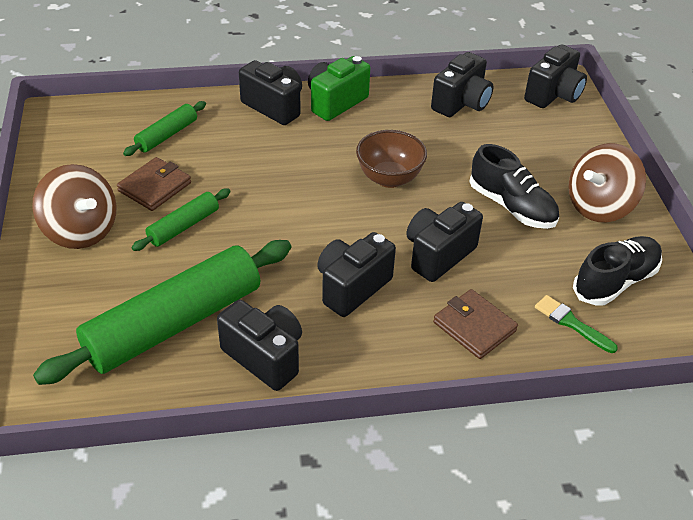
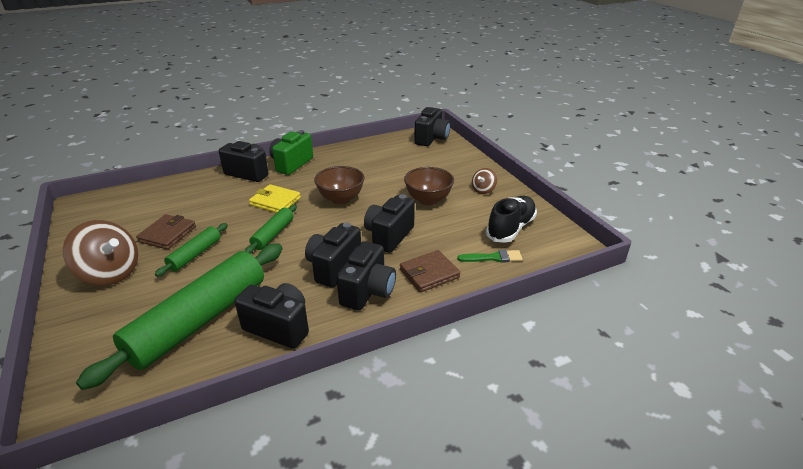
camera: 15 degrees left, 10 degrees down
green rolling pin [123,101,206,156] -> green rolling pin moved to [245,205,297,254]
black camera [431,52,493,117] -> black camera moved to [337,241,396,311]
brown wallet [433,289,518,359] -> brown wallet turned 60 degrees counterclockwise [400,250,460,293]
black shoe [470,144,559,229] -> brown bowl [404,167,454,205]
green brush [535,295,618,353] -> green brush turned 150 degrees clockwise [457,250,523,263]
brown spinning top [568,143,646,222] -> brown spinning top [472,168,497,194], size x0.51
none -> yellow wallet [249,184,301,213]

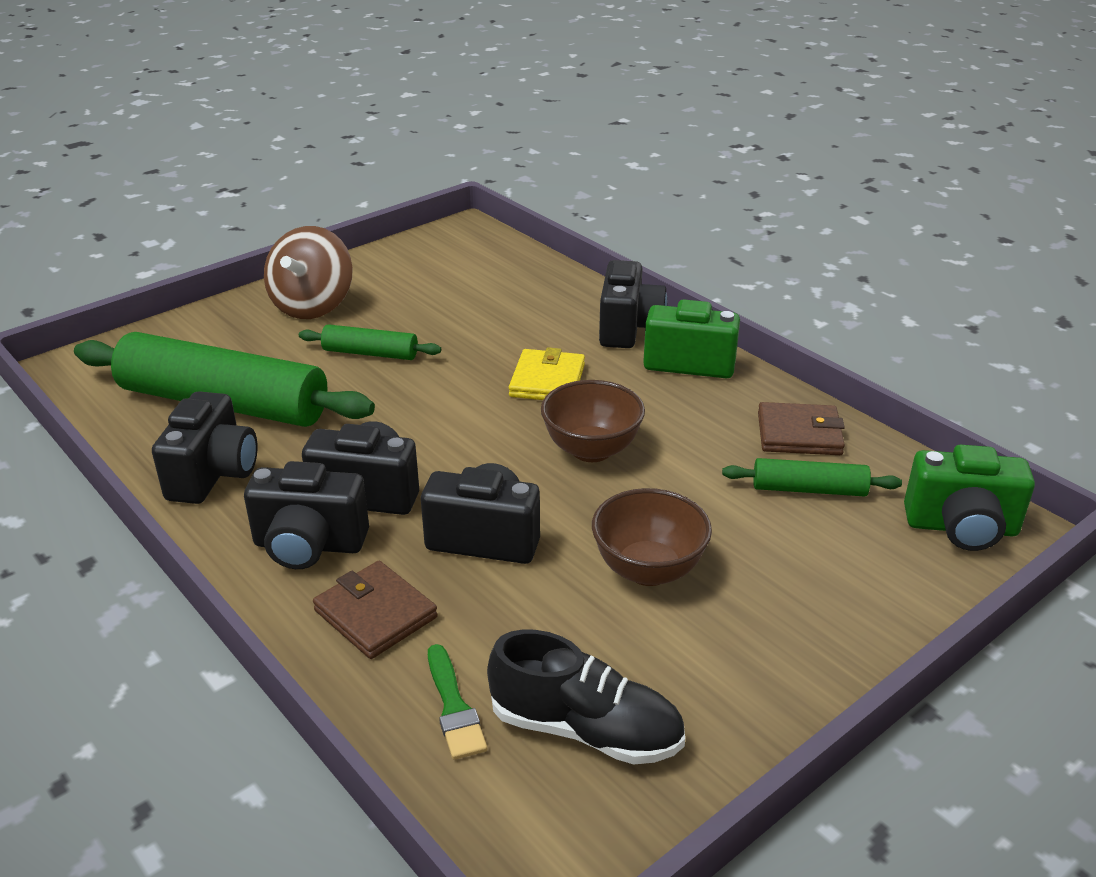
camera: 75 degrees right, 0 degrees up
brown wallet [136,214,196,250] -> brown wallet moved to [758,402,845,455]
green rolling pin [245,205,297,254] -> green rolling pin moved to [722,458,902,496]
black camera [414,107,450,146] -> green camera [904,445,1035,551]
brown spinning top [472,168,497,194] -> none

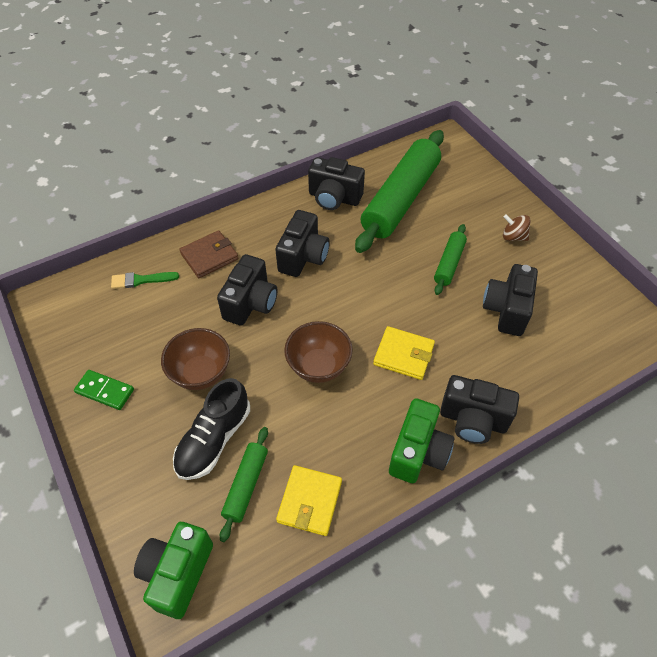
camera: 100 degrees right, 20 degrees up
black camera [244,461,369,569] -> black camera moved to [483,264,538,336]
brown spinning top [264,226,353,319] -> brown spinning top [503,214,531,241], size x0.51
black shoe [487,630,685,764] -> black shoe moved to [173,378,250,480]
brown wallet [758,402,845,455] -> yellow wallet [276,465,342,536]
none -> green domino [74,370,134,410]

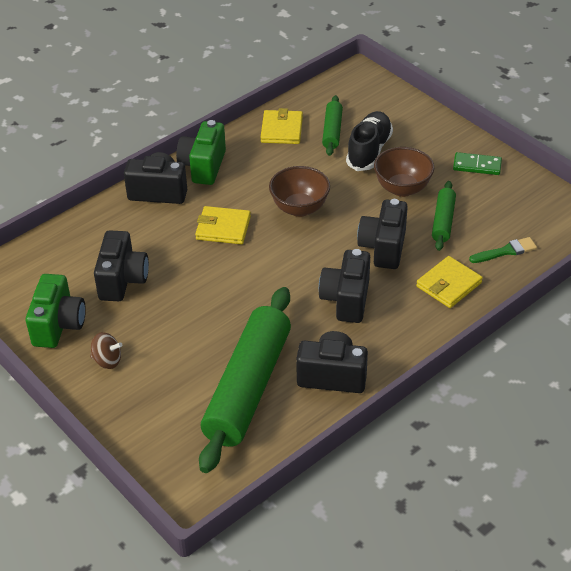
camera: 170 degrees right, 10 degrees down
green camera [134,522,213,619] -> green camera moved to [26,274,86,348]
brown wallet [179,230,239,278] -> yellow wallet [416,256,483,308]
green rolling pin [434,224,467,295] -> green rolling pin moved to [432,181,456,251]

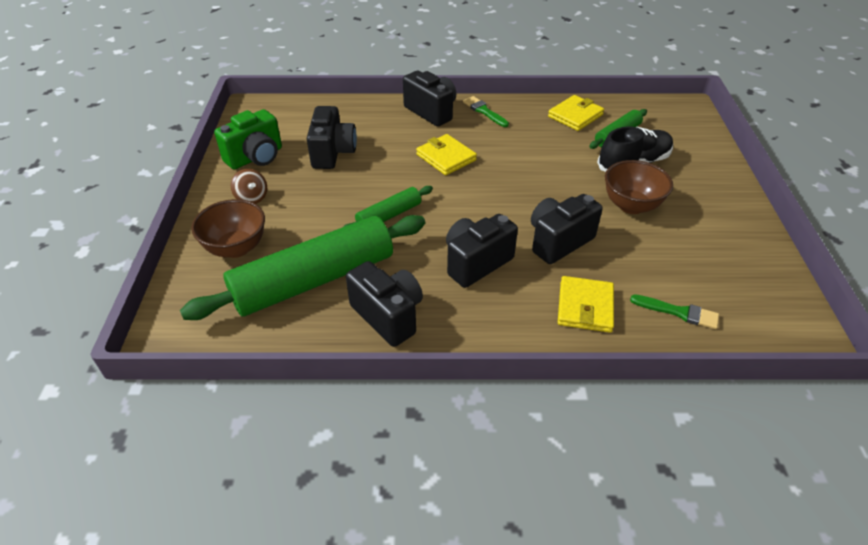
camera: 40 degrees right, 0 degrees up
black camera [94,230,149,301] -> black camera turned 45 degrees counterclockwise [307,106,357,169]
green camera [176,120,226,185] -> green brush [463,96,509,127]
brown bowl [269,166,330,217] -> brown bowl moved to [191,199,265,258]
yellow wallet [416,256,483,308] -> yellow wallet turned 75 degrees counterclockwise [558,276,614,333]
green rolling pin [432,181,456,251] -> green rolling pin moved to [343,186,433,227]
green domino [453,152,502,175] -> none

